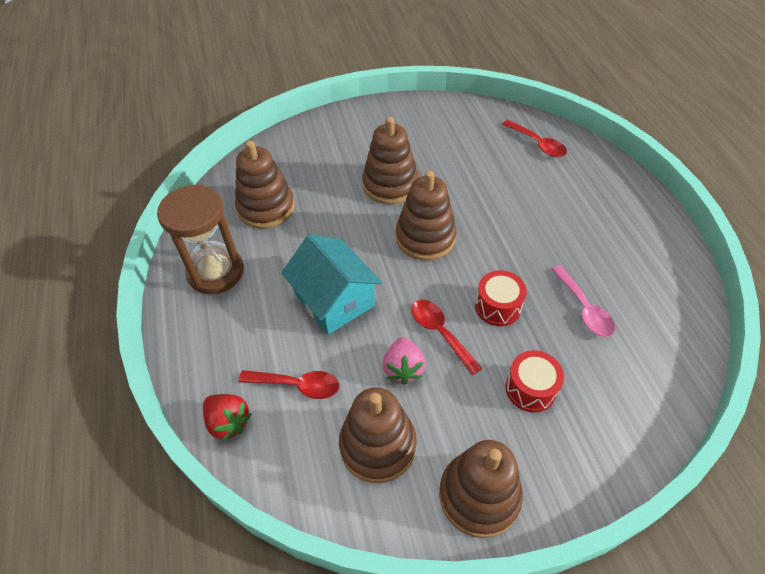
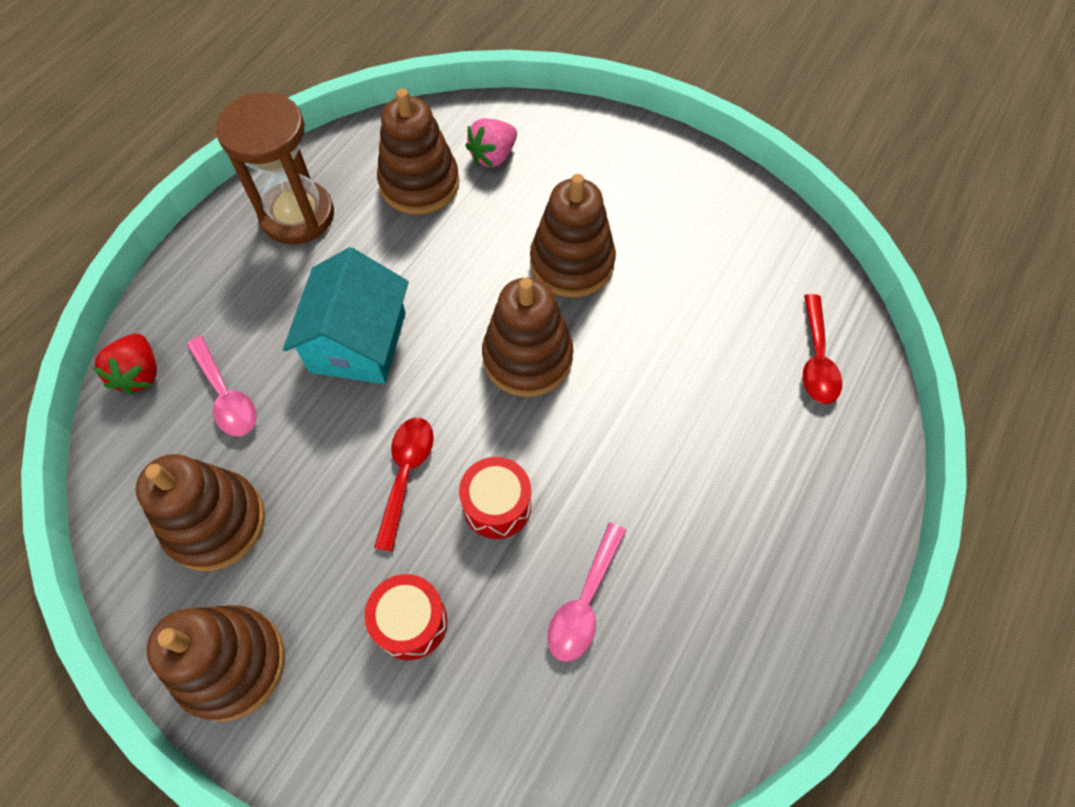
camera: 45 degrees right, 10 degrees up
red spoon [239,370,339,399] -> pink spoon [186,336,257,436]
pink strawberry [382,337,426,385] -> pink strawberry moved to [465,118,517,167]

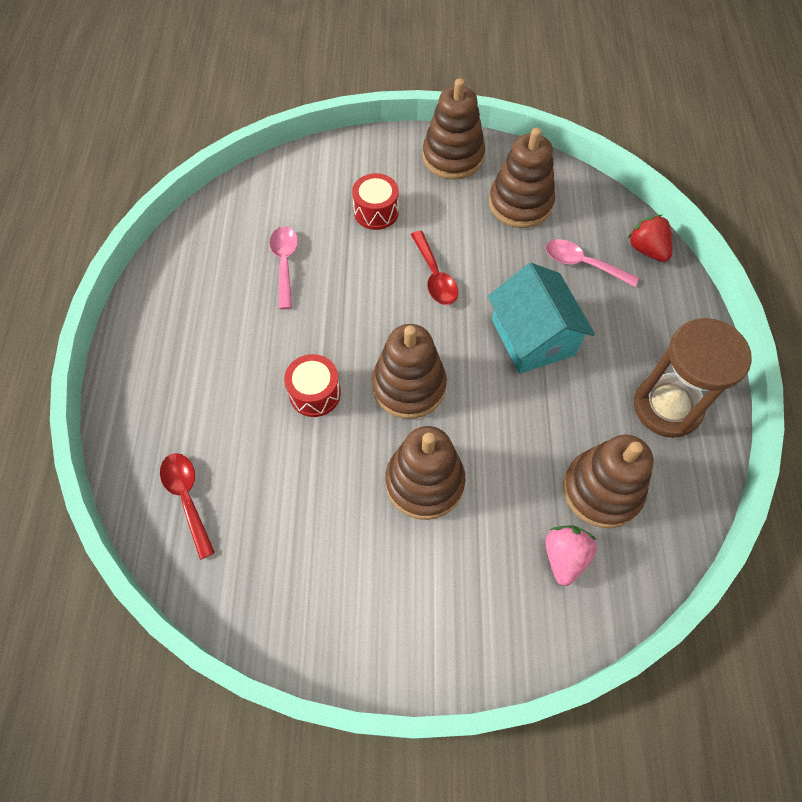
camera: 150 degrees right, 0 degrees up
red drum [459,457,531,539] -> red drum moved to [284,354,341,417]

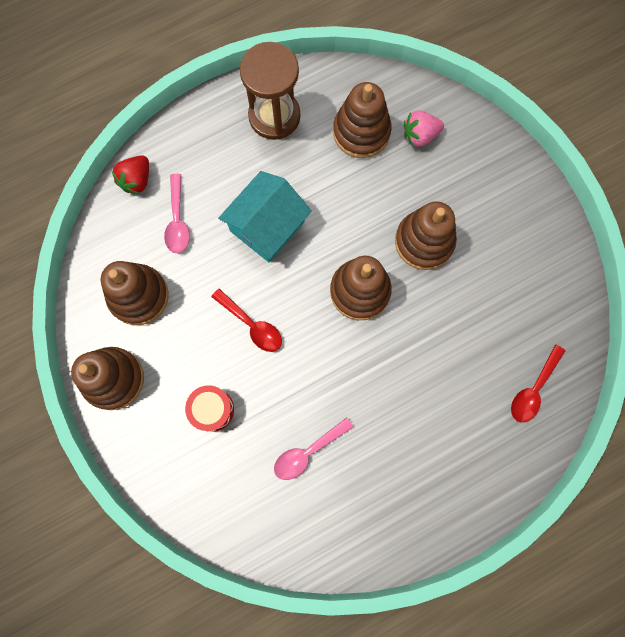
camera: 120 degrees left, 15 degrees up
red drum [284,354,341,417] -> none
red spoon [411,231,458,305] -> red spoon turned 90 degrees clockwise [211,289,282,352]

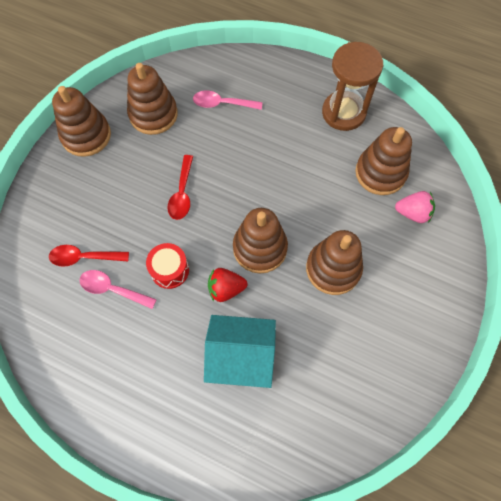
camera: 55 degrees right, 10 degrees down
red strawberry [112,155,149,194] -> red strawberry moved to [208,268,248,302]
pink spoon [164,174,190,253] -> pink spoon turned 45 degrees clockwise [193,90,262,110]
red drum [185,385,234,432] -> red drum moved to [146,243,189,289]
turquoise house [218,171,312,262] -> turquoise house moved to [204,315,276,388]
pink strawberry [404,110,444,147] -> pink strawberry turned 150 degrees clockwise [395,191,435,223]
red spoon [511,344,565,422] -> red spoon moved to [49,245,129,267]

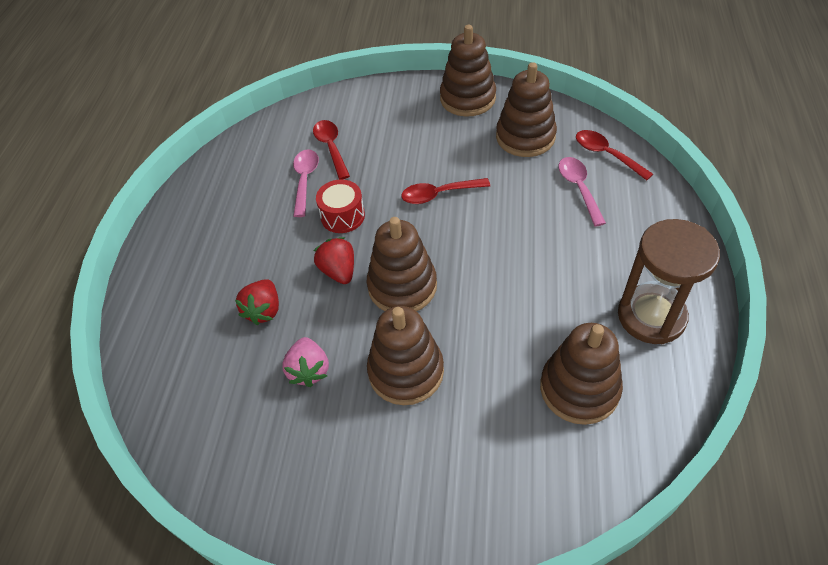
camera: 75 degrees right, 15 degrees down
turquoise house [204,315,276,388] -> red strawberry [235,279,279,325]
pink strawberry [395,191,435,223] -> pink strawberry moved to [282,337,329,387]
none -> red spoon [576,130,653,180]

